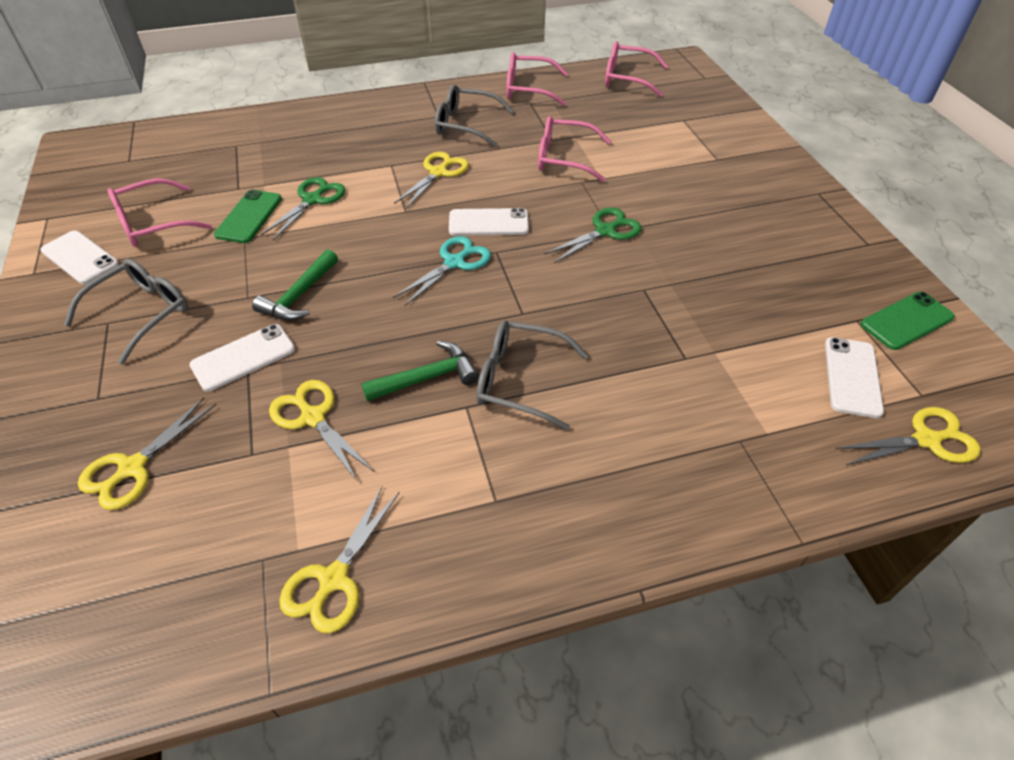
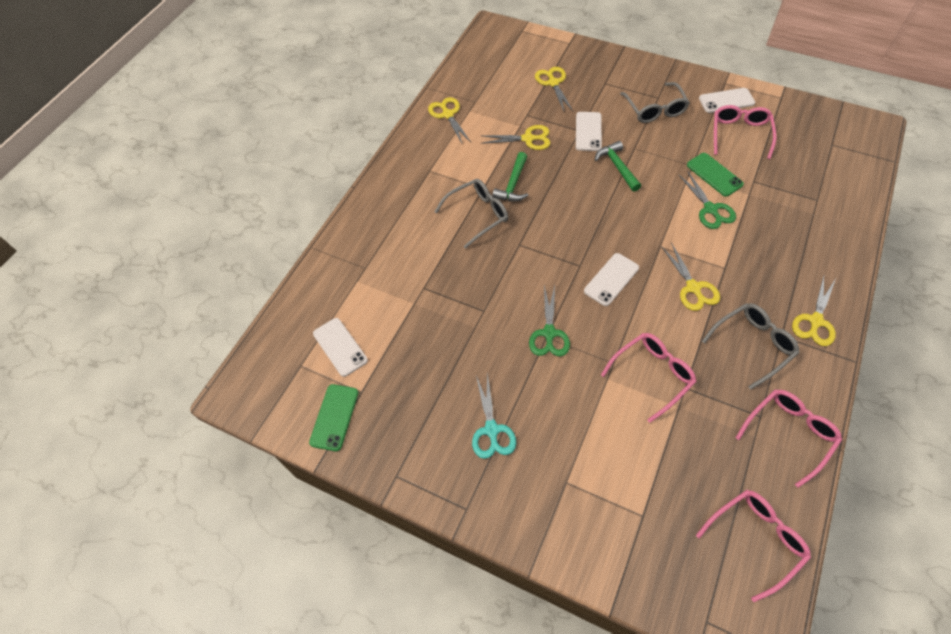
camera: 135 degrees right, 10 degrees up
turquoise scissors [393,236,491,306] -> turquoise scissors moved to [472,372,516,459]
yellow scissors [836,407,981,466] -> yellow scissors moved to [792,276,836,346]

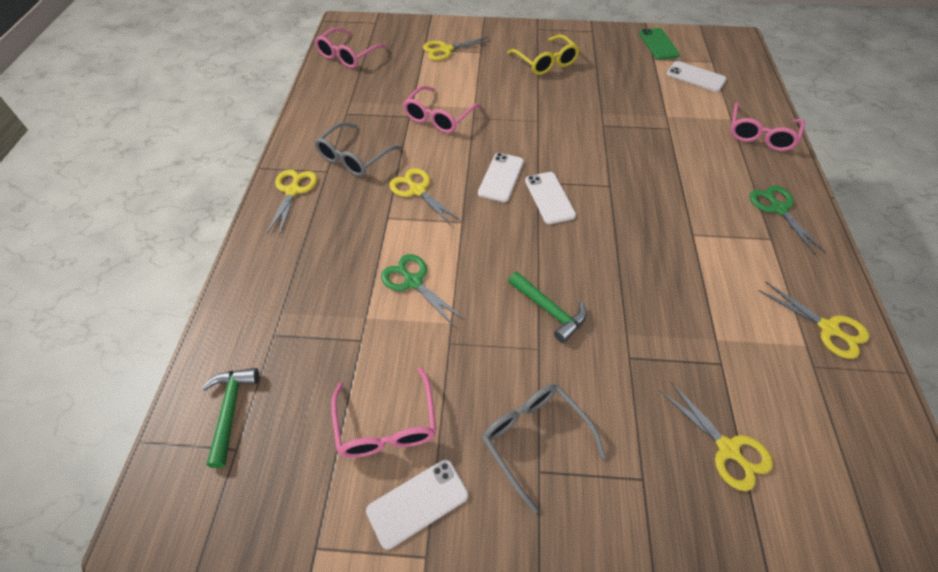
camera: 155 degrees right, 5 degrees down
grey glasses [434,179,508,249] -> none
turquoise scissors [472,372,516,459] -> yellow glasses [507,34,580,75]
yellow scissors [481,125,551,150] -> yellow scissors moved to [423,37,491,61]
green hammer [492,152,528,202] -> green hammer moved to [201,368,259,468]
green scissors [529,286,570,356] -> green scissors moved to [749,186,826,255]
white phone [576,112,602,151] -> white phone moved to [525,172,576,224]
green phone [687,153,744,197] -> none
pink glasses [735,390,842,488] -> pink glasses moved to [730,103,805,151]

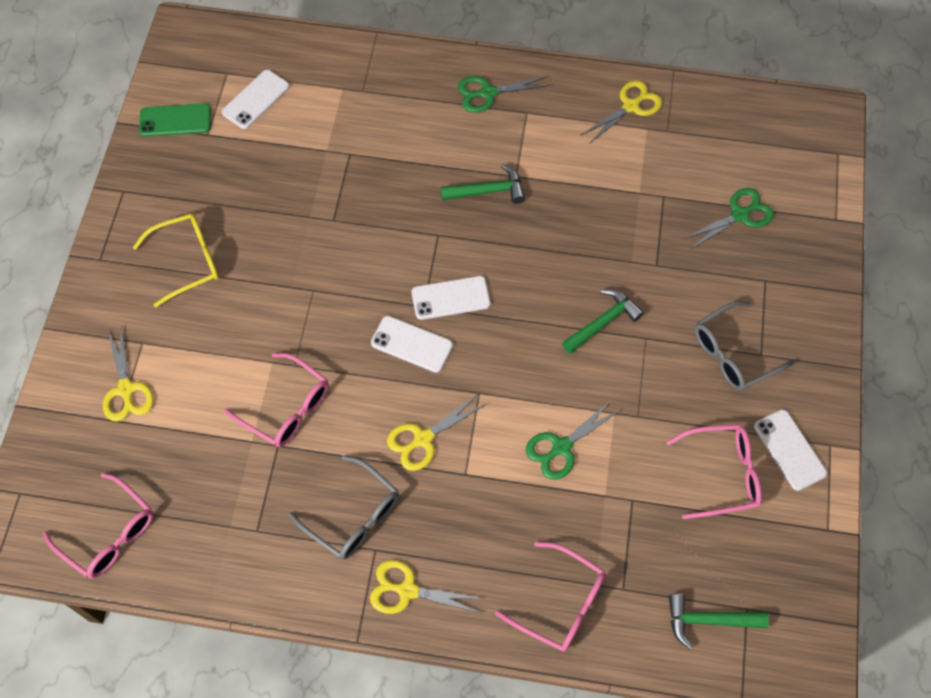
camera: 85 degrees left, 10 degrees up
yellow scissors [660,381,773,491] -> green scissors [683,188,774,250]
pink glasses [730,103,805,151] -> pink glasses moved to [495,542,606,652]
none -> green hammer [441,164,525,204]

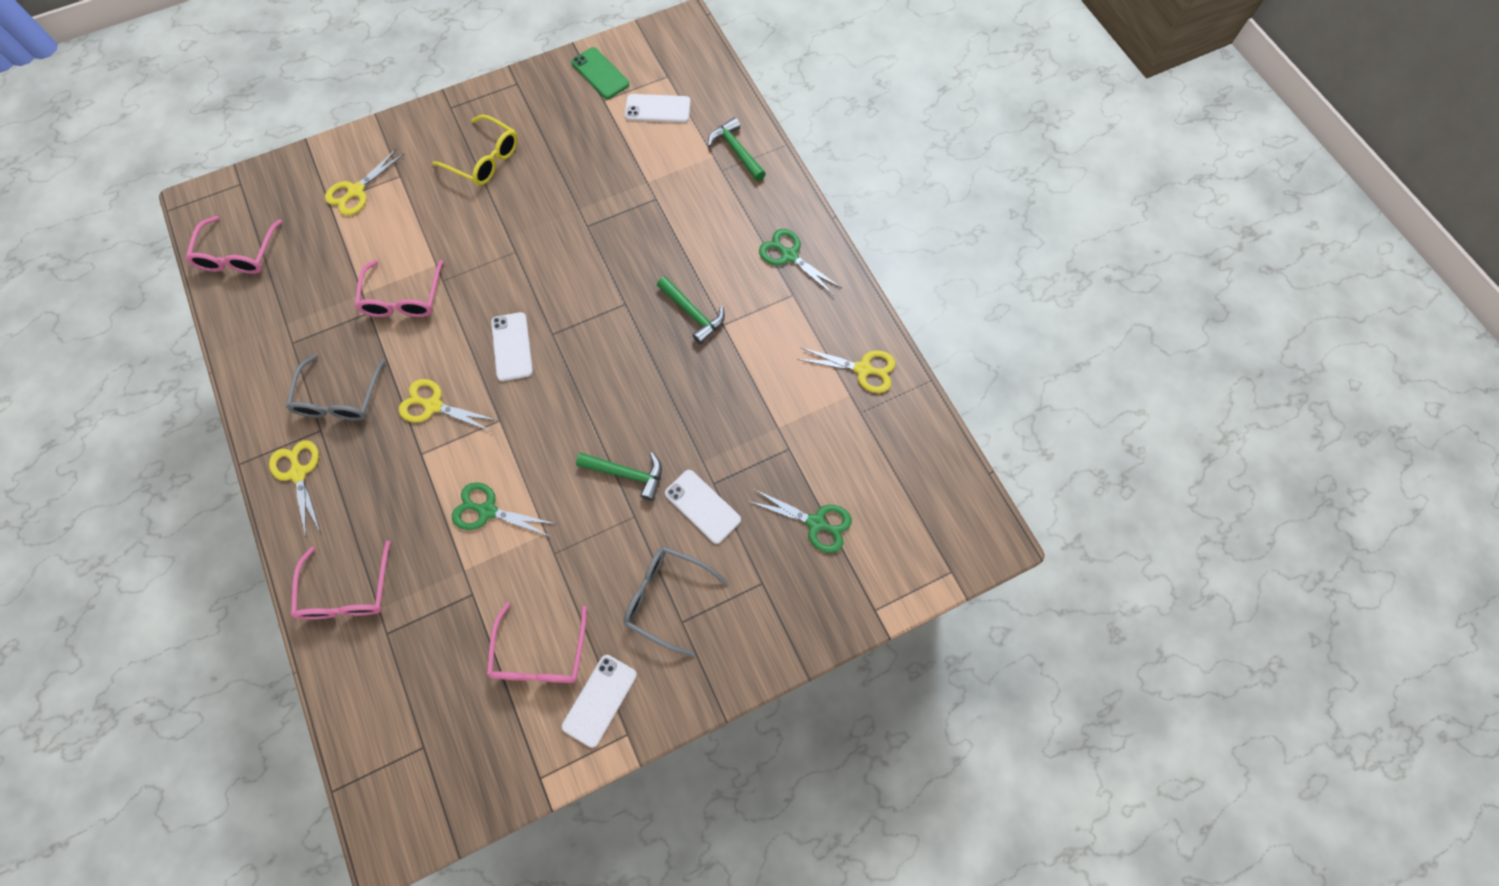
camera: 55 degrees right, 5 degrees up
white phone [411,276,491,320] -> white phone moved to [665,470,741,544]
pink glasses [666,424,762,519] -> pink glasses turned 45 degrees clockwise [487,602,587,683]
green hammer [669,594,769,649] -> green hammer moved to [708,117,766,181]

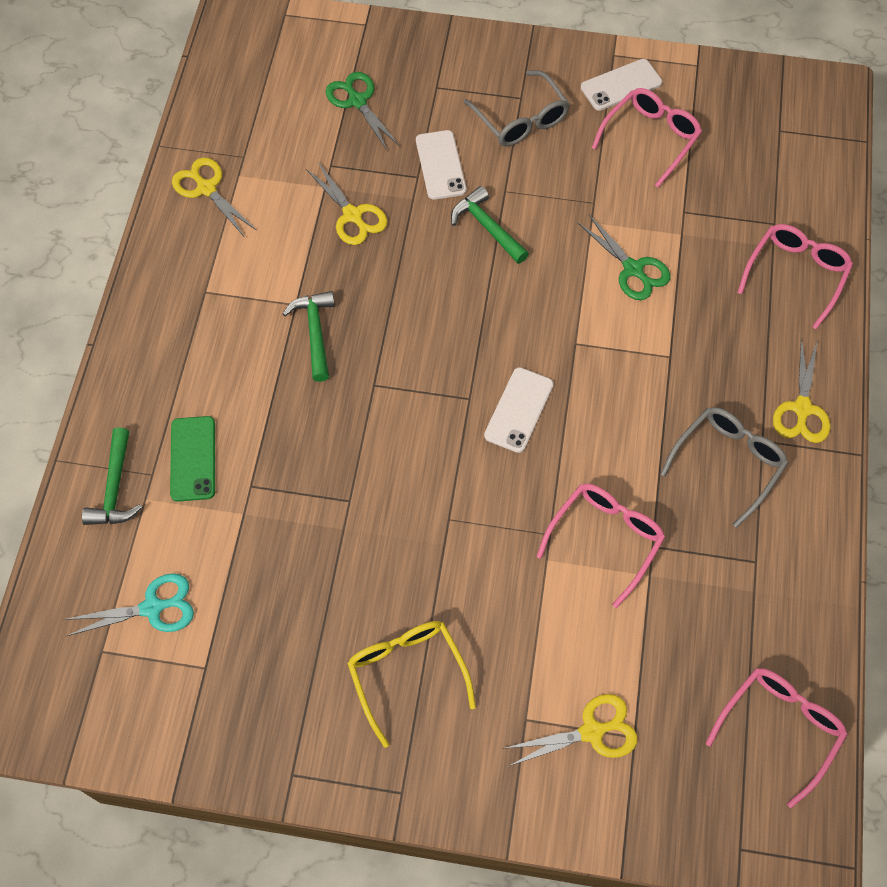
camera: 145 degrees left, 5 degrees down
yellow scissors [399,379,496,431] -> yellow scissors moved to [306,162,388,245]
green phone [571,47,629,99] -> green phone moved to [170,416,215,502]
white phone [625,94,691,123] -> turquoise scissors [63,573,194,636]
green scissors [759,229,841,296] -> none

